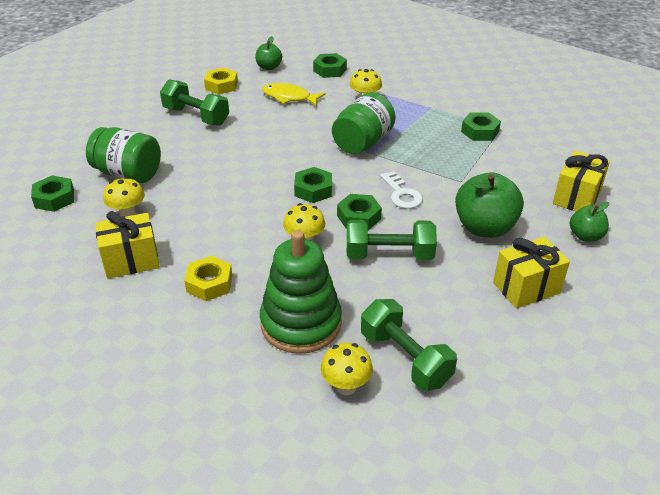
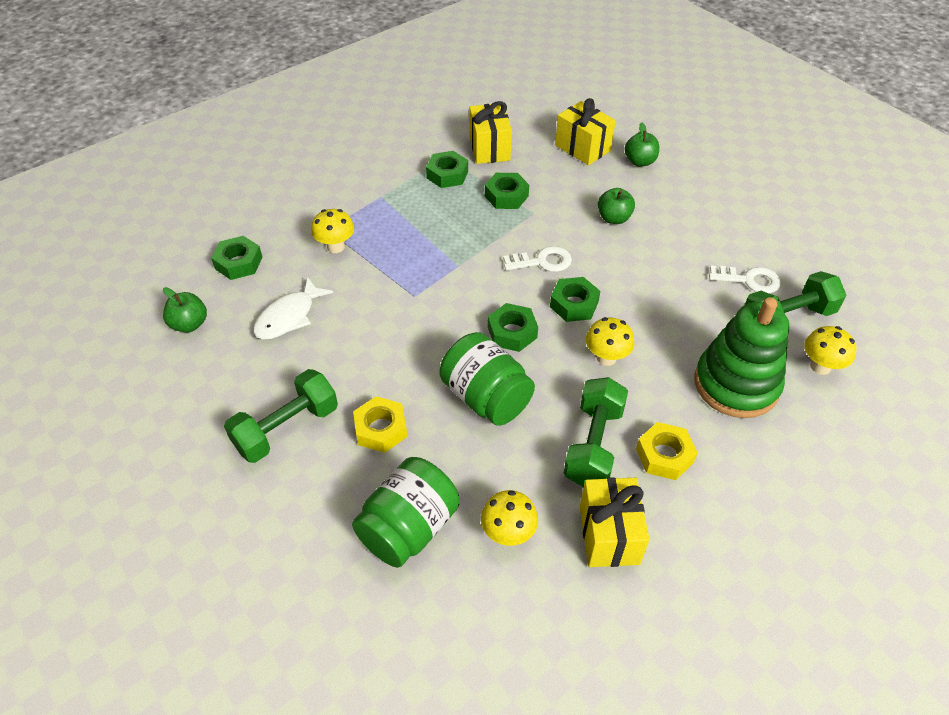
camera: 75 degrees left, 10 degrees up
green nut [31,175,74,212] -> green nut moved to [485,173,529,209]
yellow nut [204,67,238,94] -> yellow nut moved to [353,396,407,453]
yellow fish [262,83,326,106] -> white fish [253,277,333,340]
green jar [332,92,396,154] -> green jar moved to [439,332,535,426]
green dumbbell [347,220,437,260] -> green dumbbell moved to [564,377,628,487]
green apple [455,172,524,238] -> green apple [598,188,635,224], size x0.56
yellow gift [493,237,570,309] -> yellow gift moved to [469,101,512,164]
none -> white key [709,266,781,293]

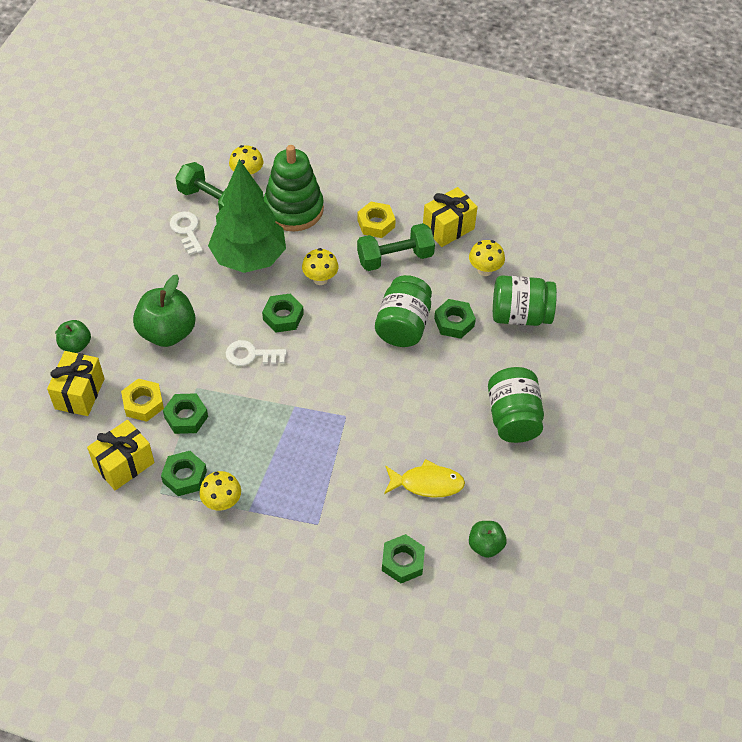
camera: 125 degrees left, 5 degrees up
green dumbbell [224,369,338,463] -> green jar [488,367,544,443]
white fish [253,277,333,340] -> yellow fish [384,459,465,498]
yellow mushroom [311,209,354,253] -> yellow mushroom moved to [199,471,241,510]
yellow nut [353,396,407,453] -> yellow nut moved to [121,379,164,422]
green nut [488,303,538,352] -> green nut moved to [434,299,476,339]
white key [503,246,572,272] -> white key turned 45 degrees counterclockwise [226,340,286,366]
green apple [598,188,635,224] -> green apple [133,274,196,347], size x1.80
none -> green tree [208,159,286,273]

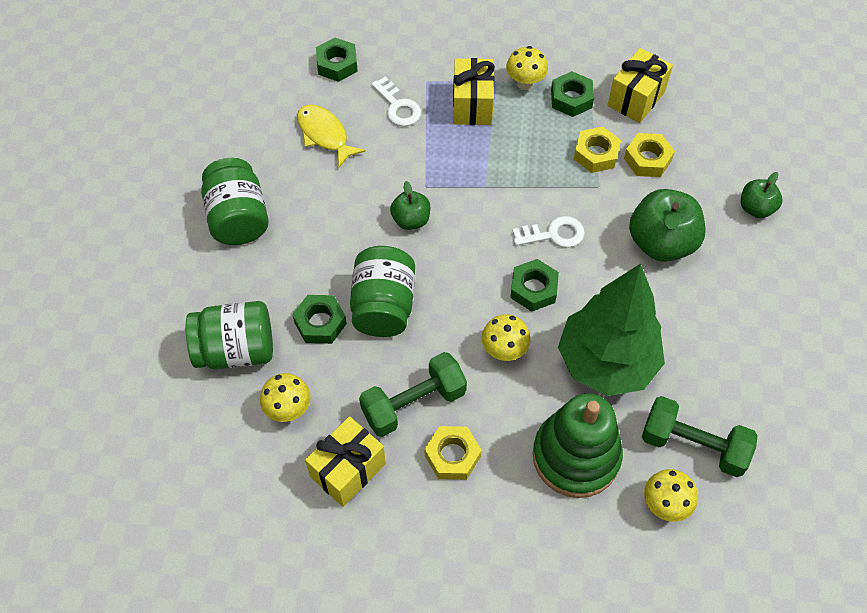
camera: 170 degrees right, 5 degrees up
yellow gift [47,351,104,416] -> yellow gift moved to [453,58,495,125]
green nut [163,393,208,434] -> yellow nut [574,127,621,173]
white key [170,211,203,255] -> white key moved to [371,76,421,126]
yellow fish [384,459,465,498] -> yellow fish turned 60 degrees clockwise [297,104,366,168]
green apple [469,521,507,558] -> green apple moved to [390,181,430,230]

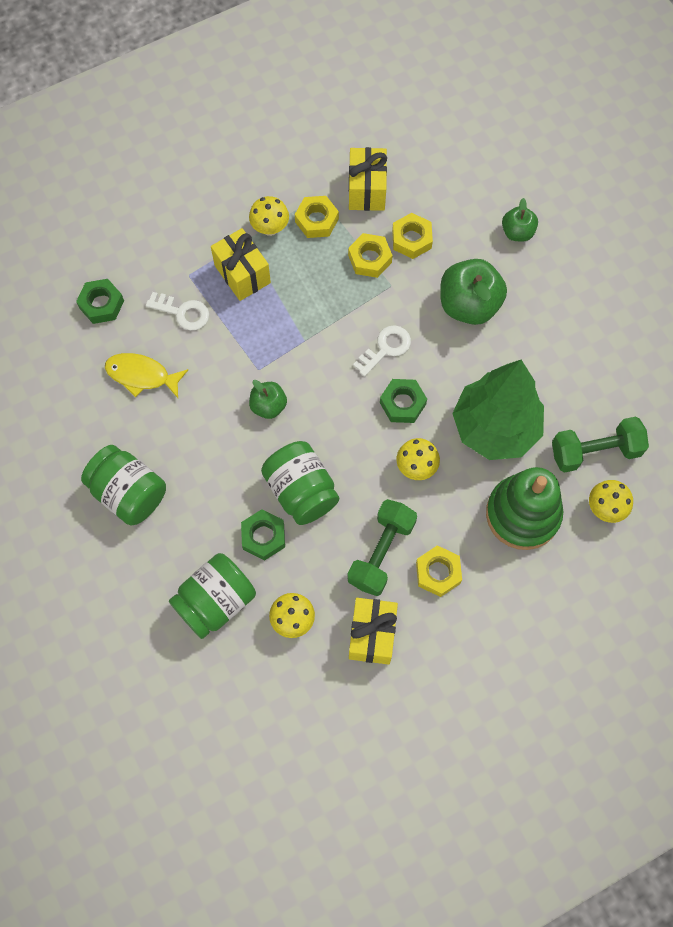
camera: 35 degrees left, 10 degrees up
green nut [551,71,594,117] -> yellow nut [295,196,339,238]

